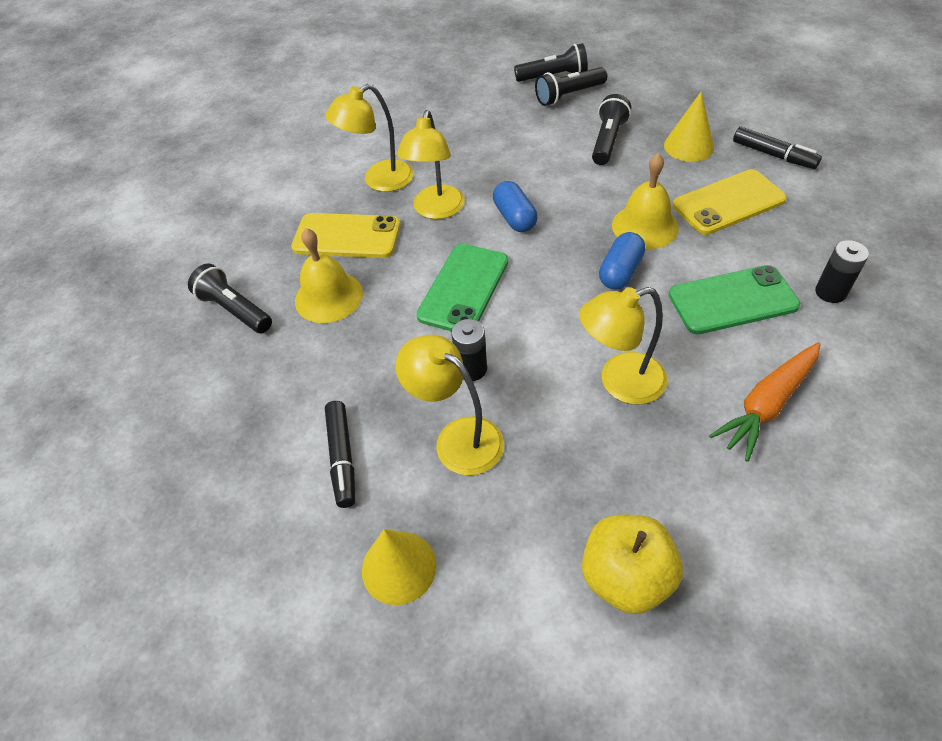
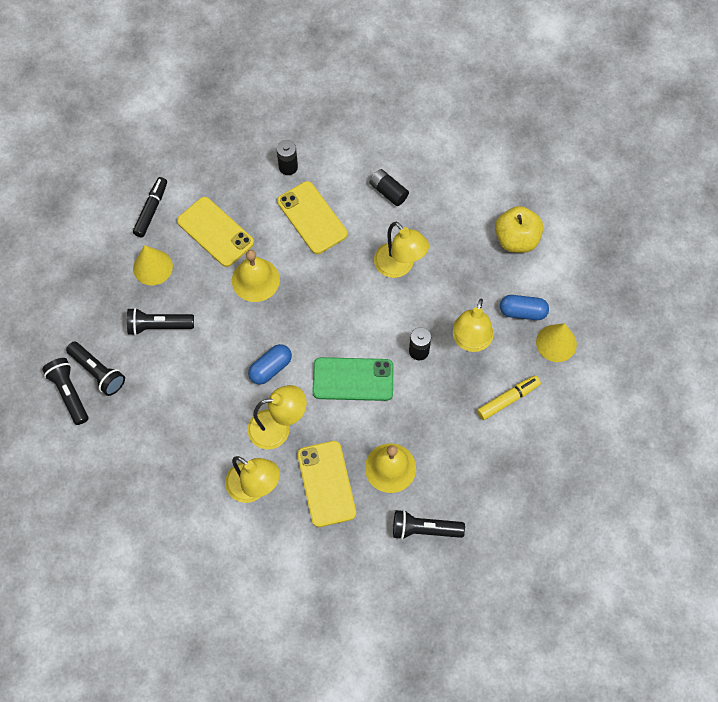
camera: 115 degrees left, 15 degrees up
black flashlight [188,263,272,333] -> black flashlight turned 75 degrees clockwise [393,510,465,540]
black marker [325,401,355,508] -> yellow marker [477,375,541,420]
blue capsule [599,232,645,289] -> blue capsule moved to [500,295,549,320]
green phone [669,265,800,334] -> yellow phone [277,181,348,254]
orange carrot [709,342,821,462] -> black battery [370,169,409,206]

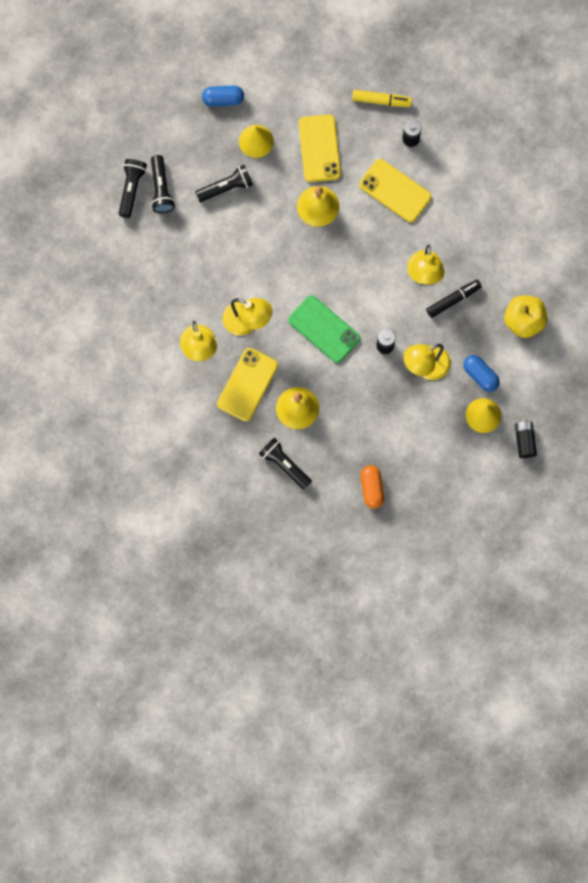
camera: 40 degrees right, 10 degrees up
black flashlight [127,308,194,336] -> black flashlight turned 120 degrees clockwise [195,165,253,202]
black marker [133,177,167,237] -> black marker moved to [426,280,482,318]
blue capsule [248,344,292,385] -> blue capsule moved to [202,86,244,106]
yellow phone [277,181,348,254] -> yellow phone turned 60 degrees counterclockwise [359,159,431,222]
black battery [370,169,409,206] -> black battery moved to [515,420,537,458]
yellow marker [477,375,541,420] -> yellow marker moved to [352,90,412,107]
none -> orange capsule [361,465,384,509]

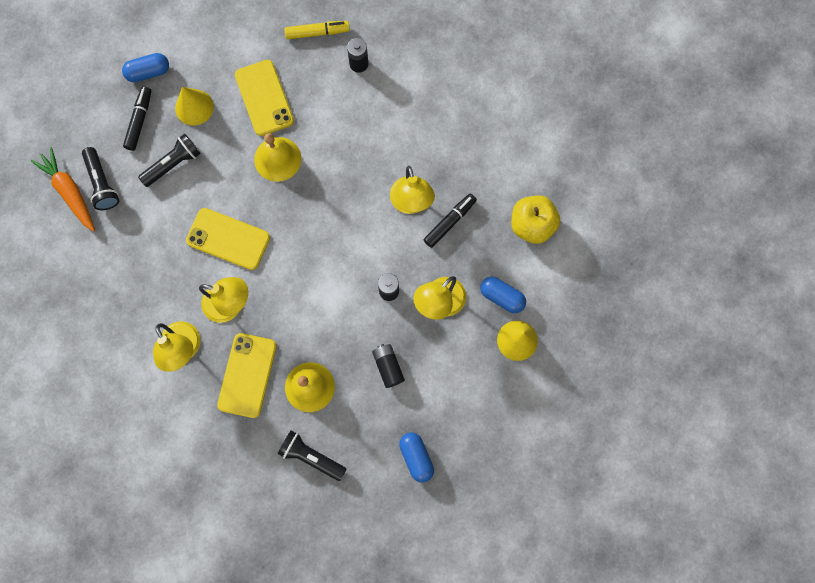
camera: 15 degrees left, 0 degrees up
black flashlight [119,159,147,218] -> orange carrot [31,147,95,232]
green phone [289,295,360,363] -> none
yellow phone [359,159,431,222] -> yellow phone moved to [186,208,270,270]
orange capsule [361,465,384,509] -> blue capsule [399,432,434,483]
black battery [515,420,537,458] -> black battery moved to [372,344,405,388]
none -> black marker [123,86,151,151]

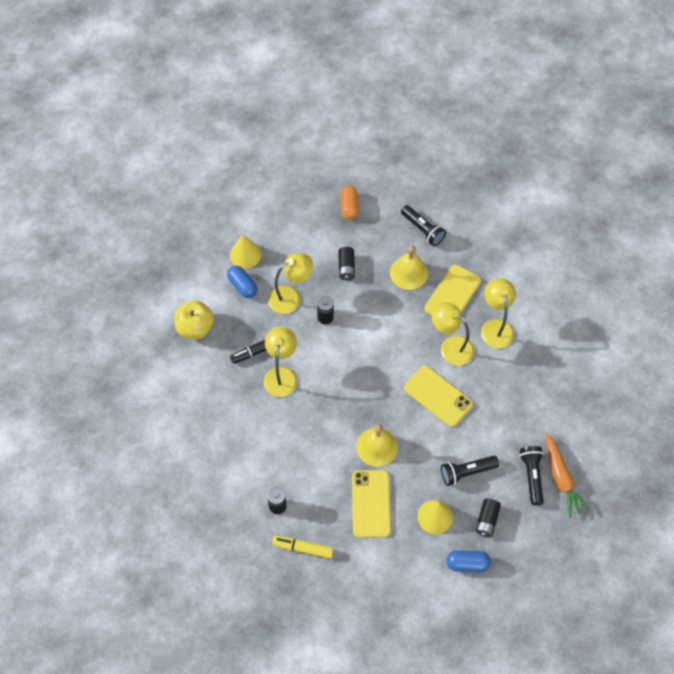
camera: 160 degrees left, 15 degrees down
black marker [123,86,151,151] -> black battery [475,499,501,537]
blue capsule [399,432,434,483] -> orange capsule [340,185,359,220]

